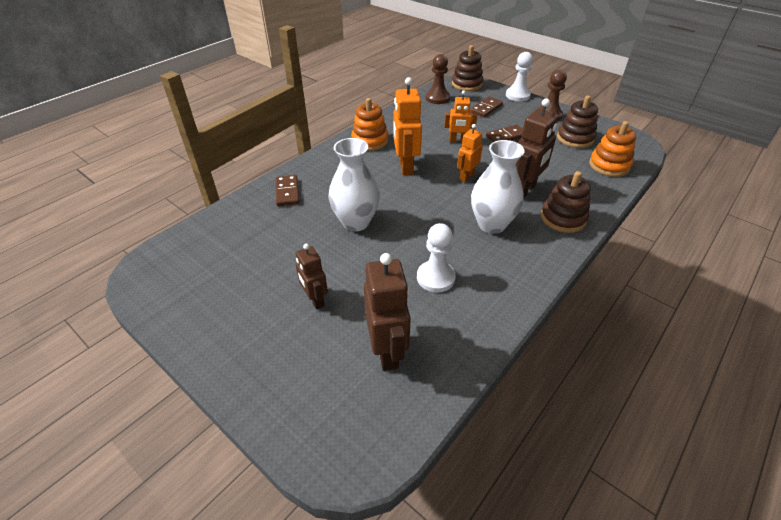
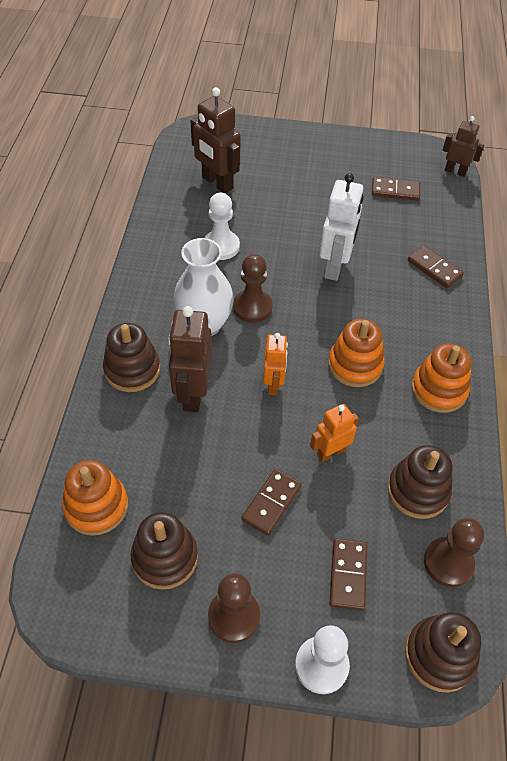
camera: 145 degrees right, 10 degrees up
brown robot [296,244,328,310] -> brown robot moved to [442,116,484,177]
white vase [328,138,380,231] -> white robot [319,173,364,281]
orange robot [393,77,422,175] -> orange stacking toy [328,319,385,387]
none -> brown pawn [233,254,273,323]
none -> brown domino [372,177,420,201]
none -> brown stacking toy [387,445,452,519]

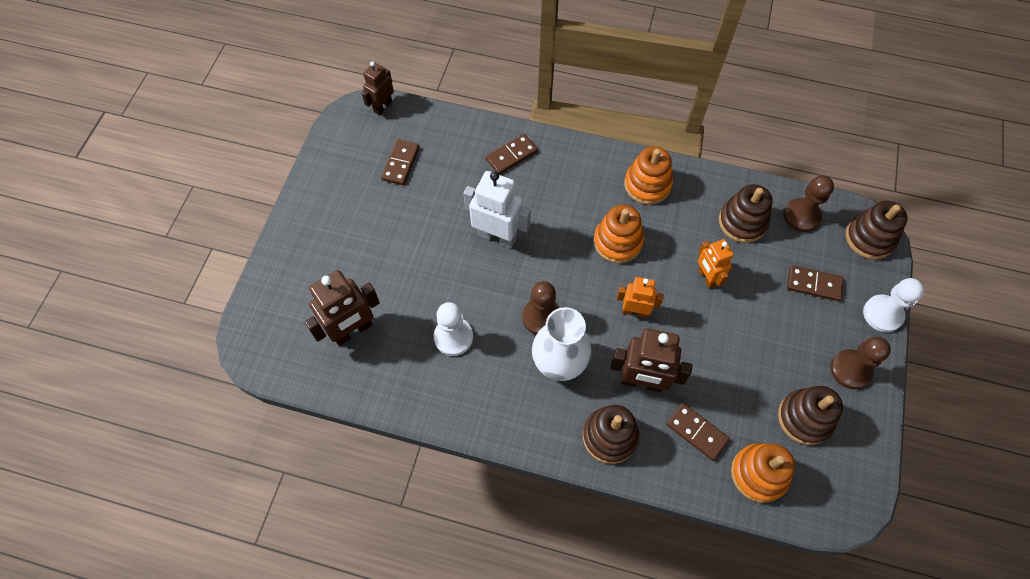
camera: 80 degrees left, 10 degrees up
brown domino [241,469,302,536] -> brown domino moved to [666,403,730,460]

